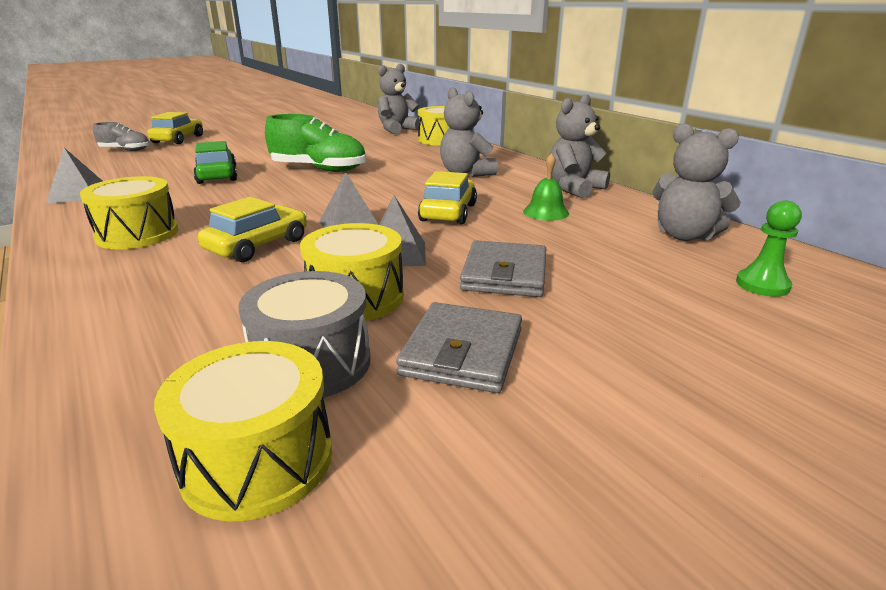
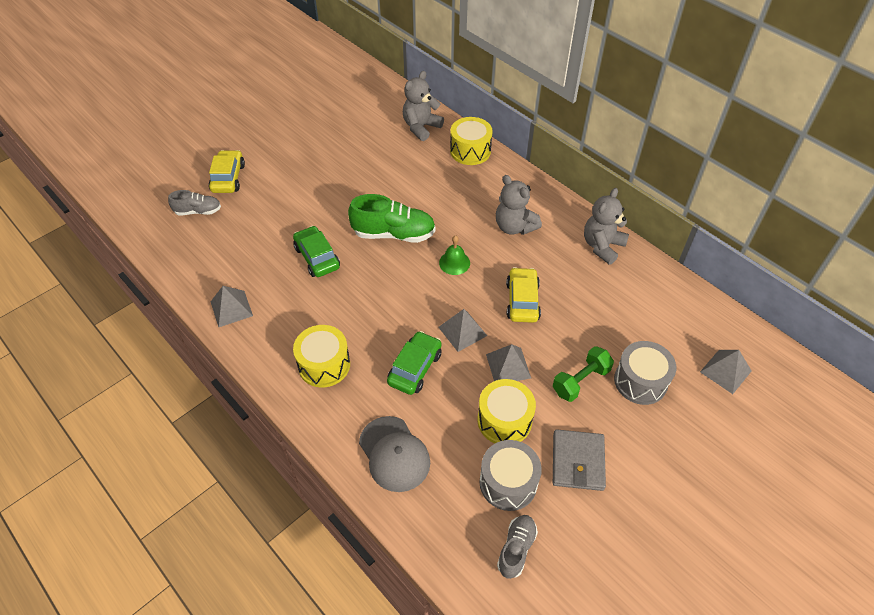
camera: 10 degrees left, 25 degrees up
yellow drum [154,341,332,521] -> grey shoe [497,515,538,579]
yellow car [198,197,307,262] -> green car [387,331,442,395]
grey wallet [460,240,546,297] -> green dumbbell [553,346,614,402]
green bell [523,153,569,221] -> green bell moved to [439,235,470,275]
grey teddy bear [652,123,741,241] -> none
green pawn [736,200,802,297] -> grey pyramid [700,350,751,394]
none -> grey cap [359,416,430,492]
none -> grey drum [614,341,676,405]

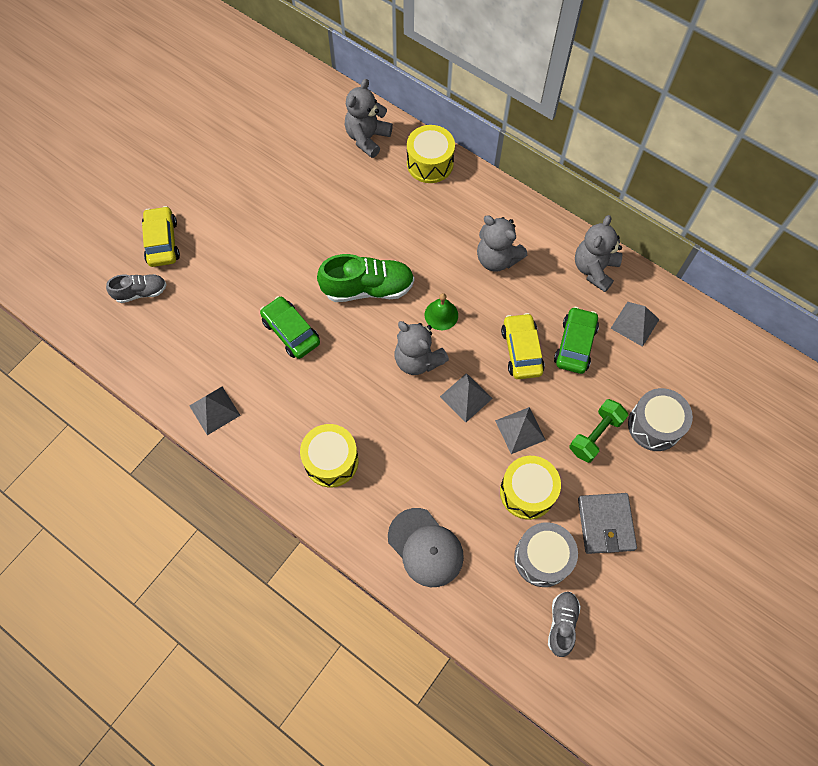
camera: 10 degrees left, 15 degrees up
green car [387,331,442,395] -> green car moved to [554,307,599,374]
grey pyramid [700,350,751,394] -> grey pyramid moved to [610,302,660,347]
none -> grey teddy bear [394,321,449,375]

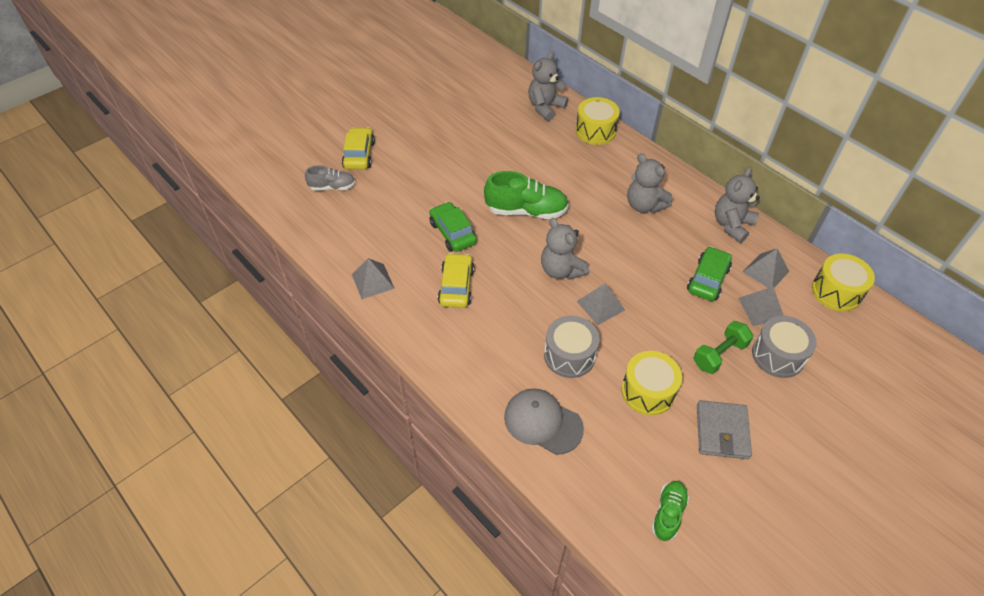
camera: 10 degrees right, 15 degrees down
yellow drum [300,424,359,487] -> yellow drum moved to [812,254,875,311]
grey cap [388,508,464,587] -> grey cap turned 150 degrees clockwise [504,389,584,455]
green bell [425,293,458,330] -> none
grey pyramid [495,407,546,454] -> grey pyramid moved to [738,286,784,326]
yellow car [501,313,545,379] -> yellow car moved to [438,253,474,308]
grey drum [514,522,578,587] -> grey drum moved to [544,316,600,378]
grey shoe [548,592,581,657] -> green shoe [651,481,689,541]

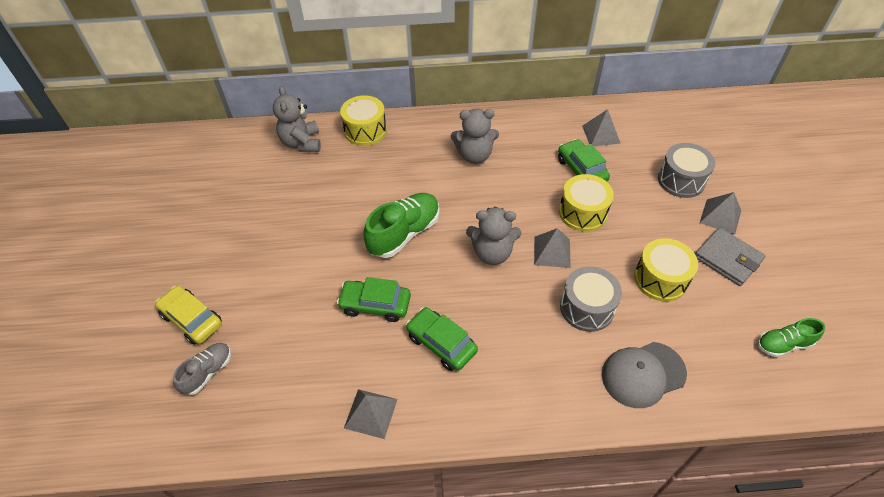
camera: 50 degrees left, 0 degrees up
yellow car [438,253,474,308] -> green car [406,307,478,371]
green shoe [651,481,689,541] -> green shoe turned 75 degrees counterclockwise [758,318,825,357]
green dumbbell [693,321,753,374] -> none
grey teddy bear [715,167,760,243] -> none
grey pyramid [738,286,784,326] -> grey pyramid moved to [700,192,741,235]
yellow drum [812,254,875,311] -> yellow drum moved to [559,174,614,232]

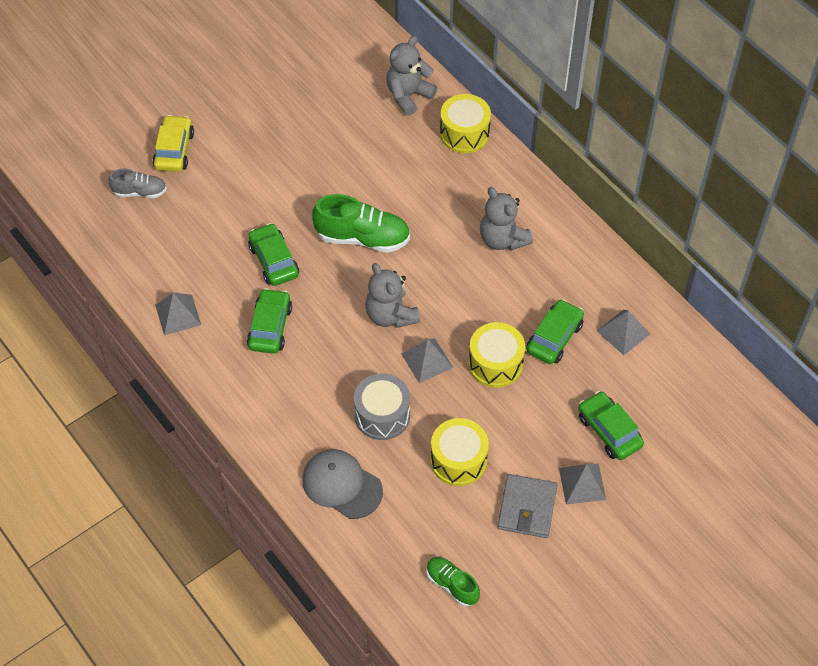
camera: 55 degrees right, 5 degrees up
grey drum [658,143,715,198] -> green car [578,391,644,460]

